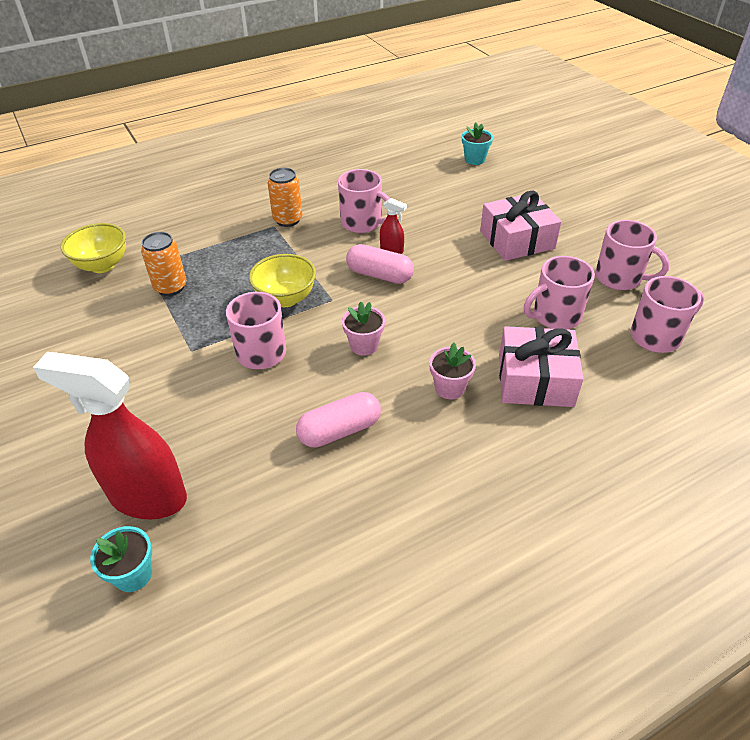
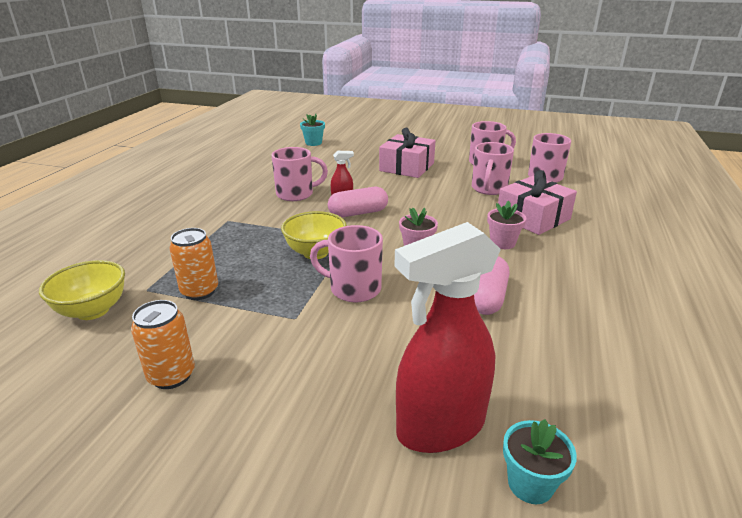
camera: 45 degrees left, 15 degrees down
orange can [268,168,302,227] -> orange can moved to [131,300,195,389]

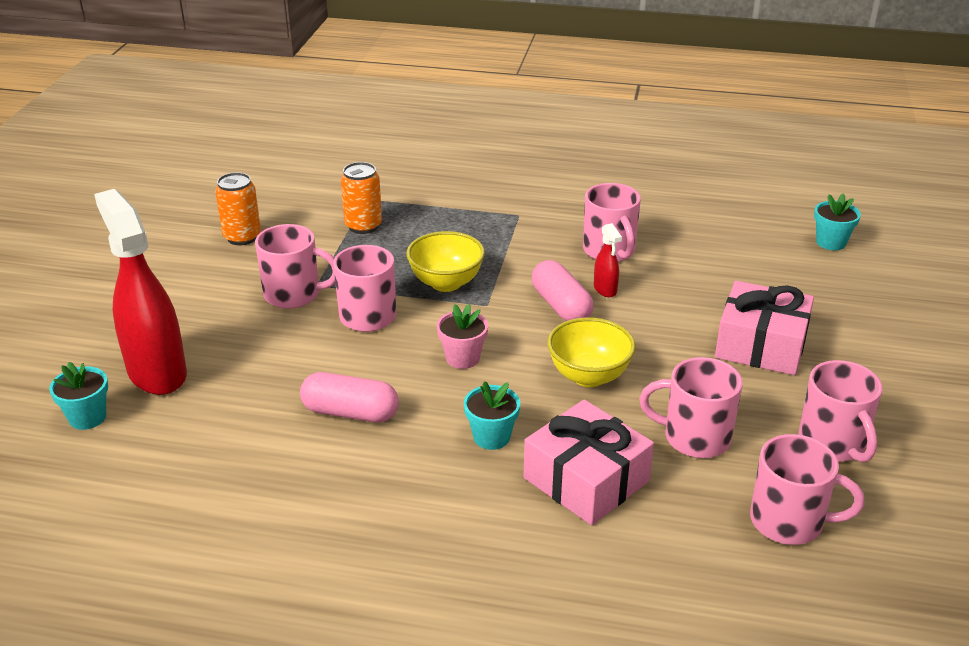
camera: 85 degrees right, 5 degrees up
yellow bowl [39,260,125,320] -> yellow bowl moved to [547,317,636,387]
pink flower pot [487,200,526,249] -> turquoise flower pot [464,381,520,450]
none -> pink mug [255,224,335,309]

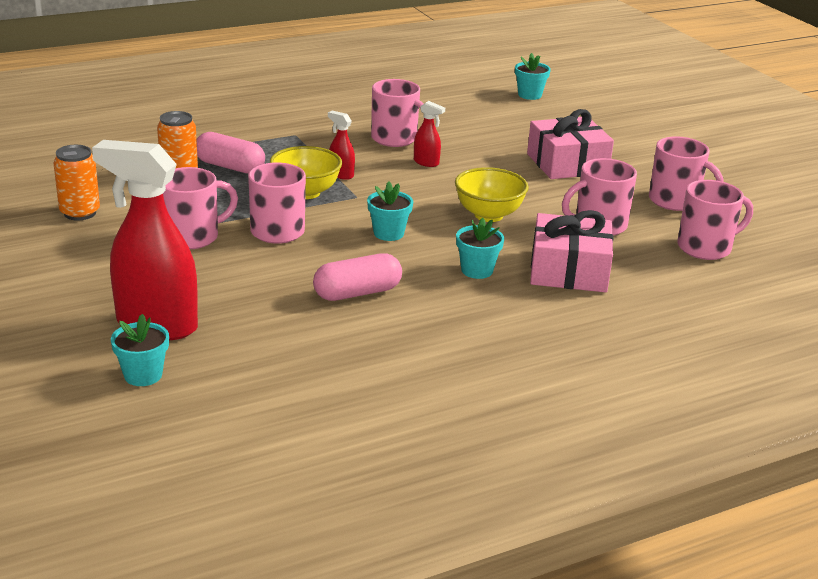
camera: 40 degrees left, 5 degrees down
pink flower pot [437,304,488,369] -> turquoise flower pot [367,181,413,241]
pink capsule [532,260,593,321] -> pink capsule moved to [197,132,265,174]
none -> red spray bottle [328,111,355,180]

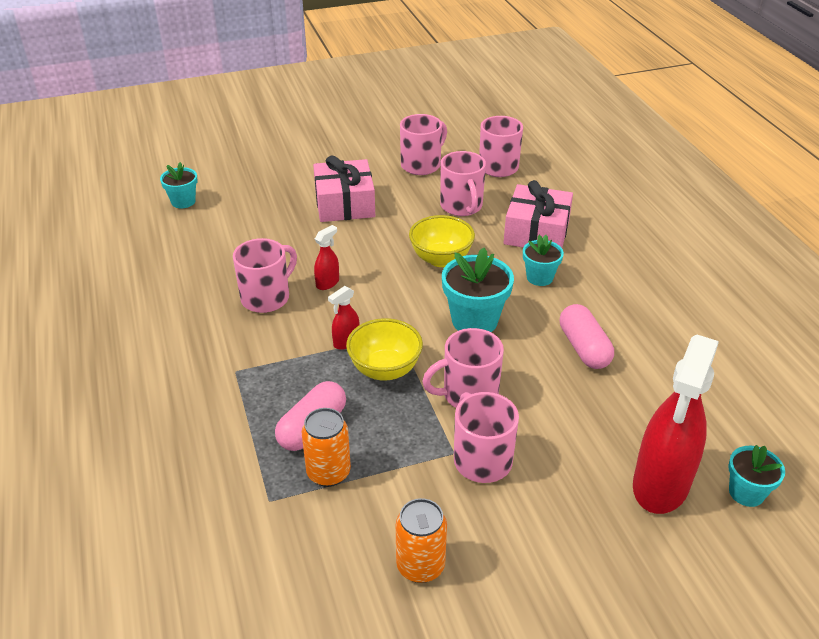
camera: 80 degrees left, 10 degrees up
turquoise flower pot [367,181,413,241] -> turquoise flower pot [442,248,514,332], size x1.64

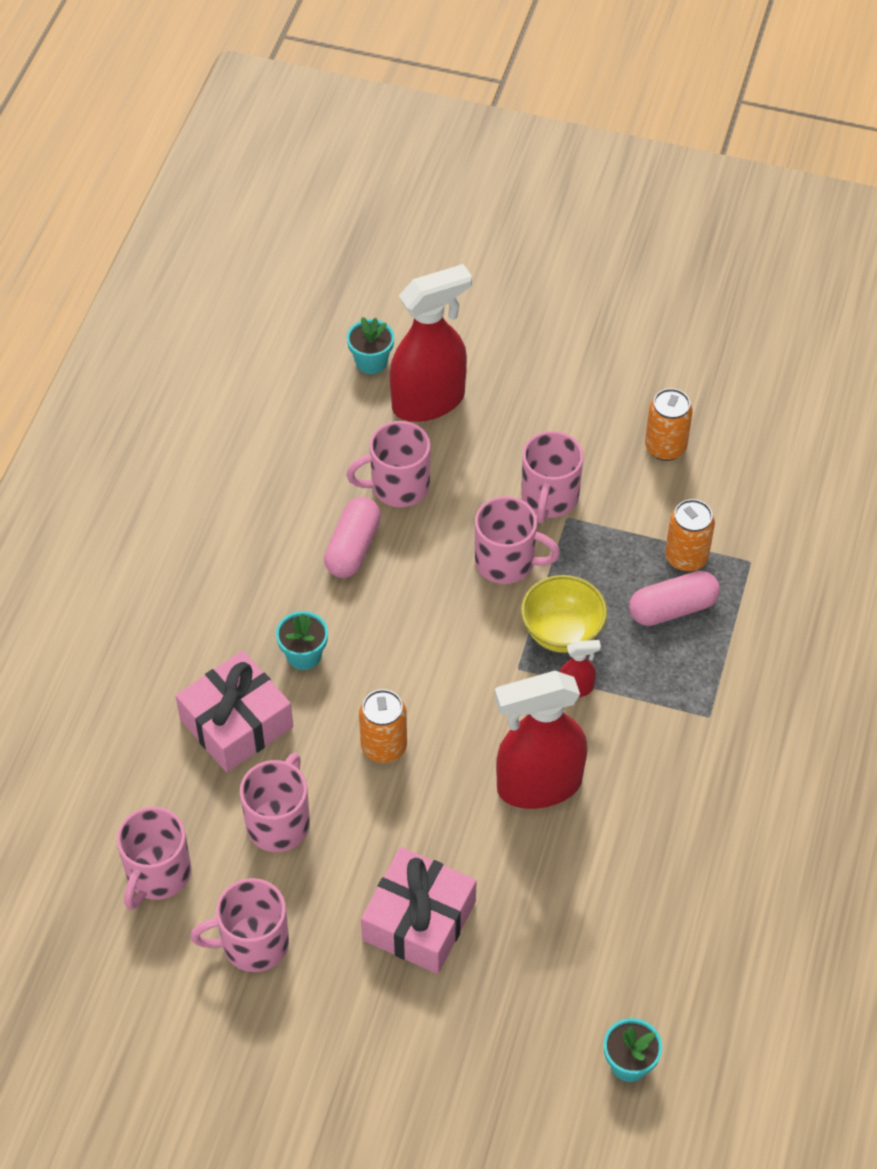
camera: 145 degrees left, 15 degrees up
pink mug [233,238,297,313] -> pink mug moved to [346,421,431,507]
red spray bottle [314,225,339,290] -> red spray bottle [495,671,587,809], size x2.36
yellow bowl [409,215,475,267] -> orange can [359,689,407,763]
turquoise flower pot [442,248,514,332] -> none

